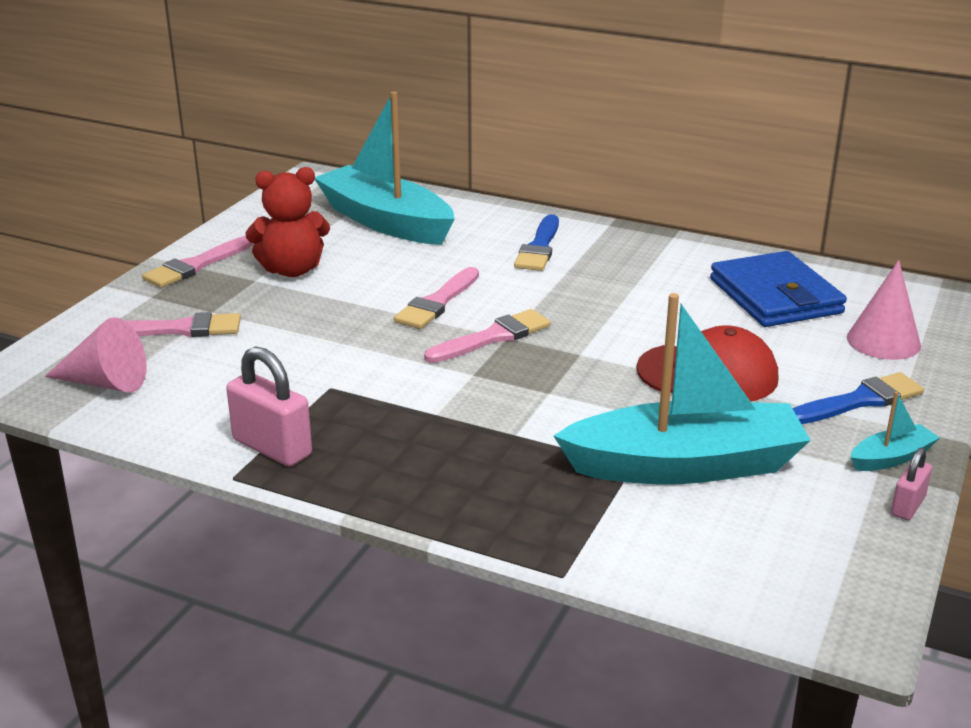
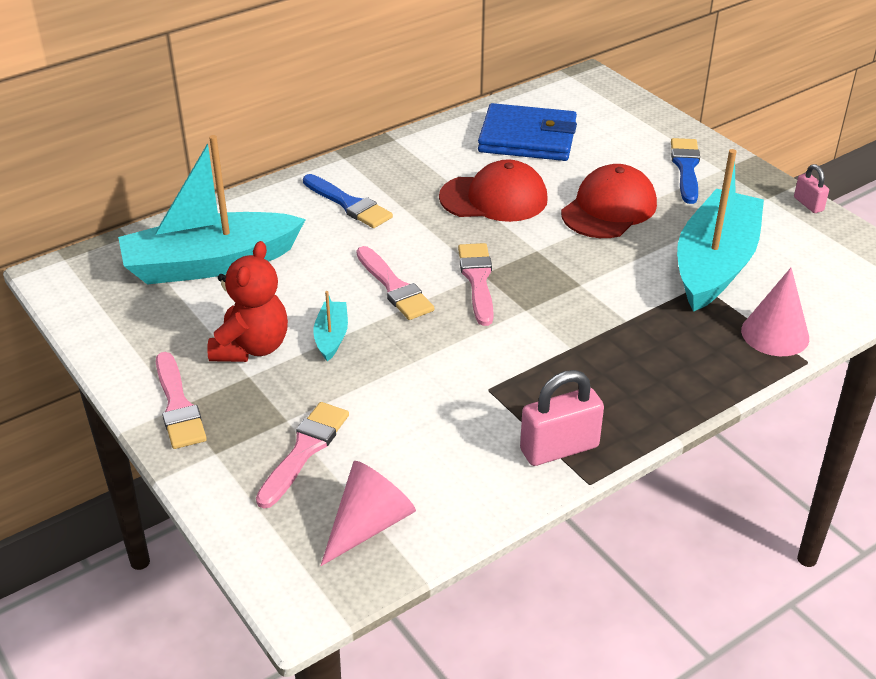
camera: 60 degrees left, 10 degrees up
pink cone [847,260,921,360] -> pink cone moved to [741,268,809,356]
turquoise boat [851,392,940,471] -> turquoise boat moved to [313,291,348,362]
none -> red cap [439,159,548,222]

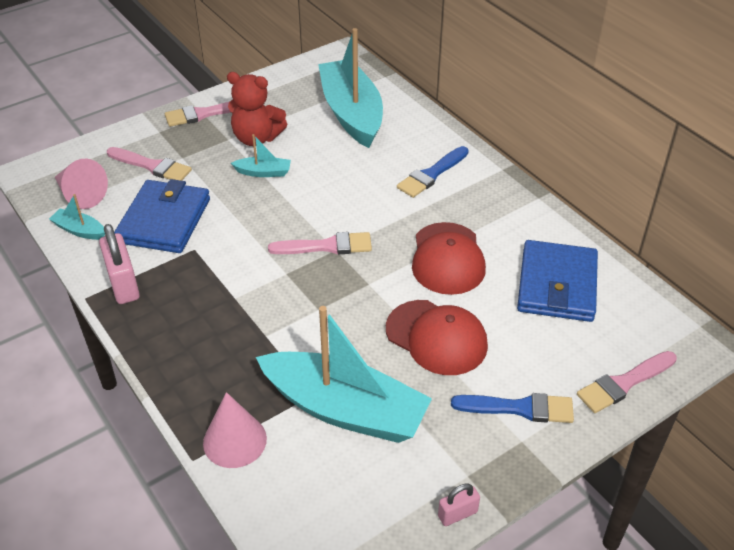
camera: 90 degrees right, 5 degrees up
pink brush [357,246,434,320] -> pink brush moved to [577,351,677,413]
none -> turquoise boat [49,194,105,240]
none -> blue wallet [114,179,210,253]

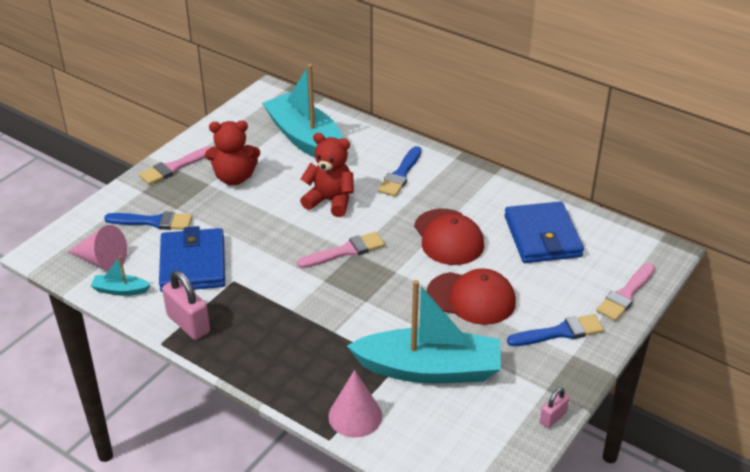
camera: 20 degrees left, 5 degrees down
pink brush [107,147,192,181] -> blue brush [104,211,193,230]
turquoise boat [231,134,291,177] -> none
none -> red teddy bear [300,133,354,217]

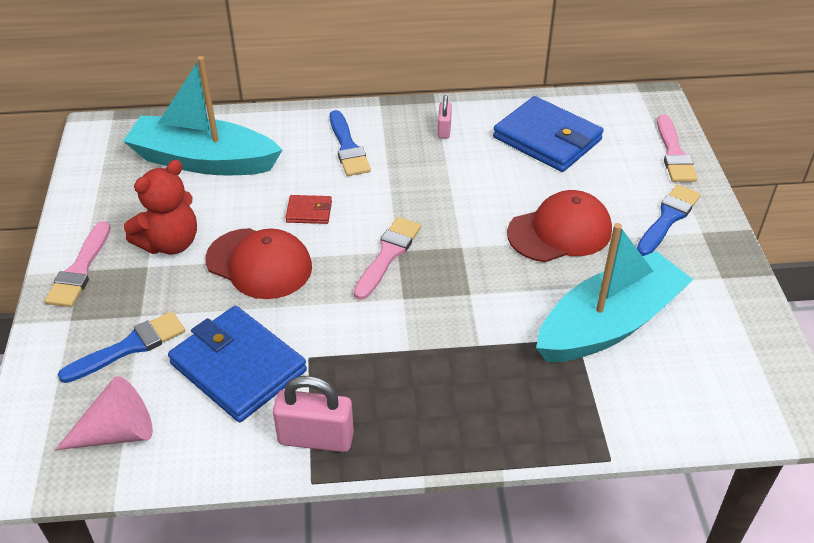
camera: 40 degrees left, 5 degrees up
turquoise boat [91,256,151,296] -> none
red teddy bear [300,133,354,217] -> red wallet [285,195,332,224]
pink cone [328,370,382,438] -> none
red cap [414,209,484,265] -> red cap moved to [205,228,312,299]
pink padlock [540,388,570,428] -> pink padlock moved to [438,95,452,139]

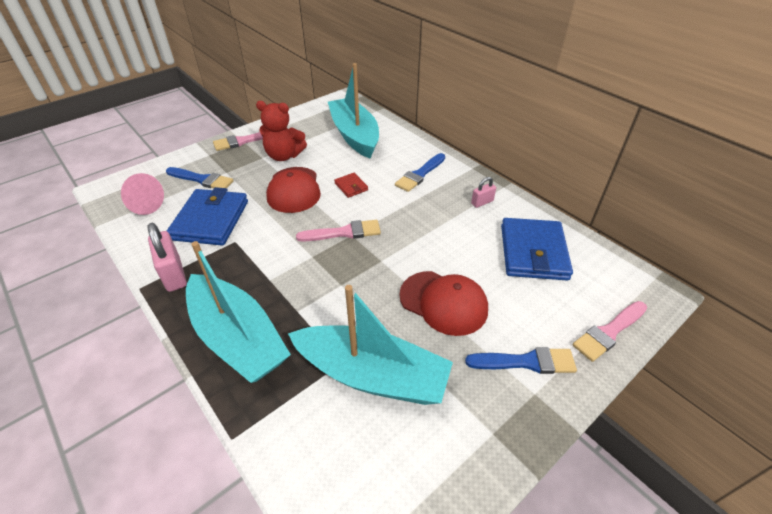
camera: 55 degrees right, 0 degrees up
none -> turquoise boat [186,241,291,383]

